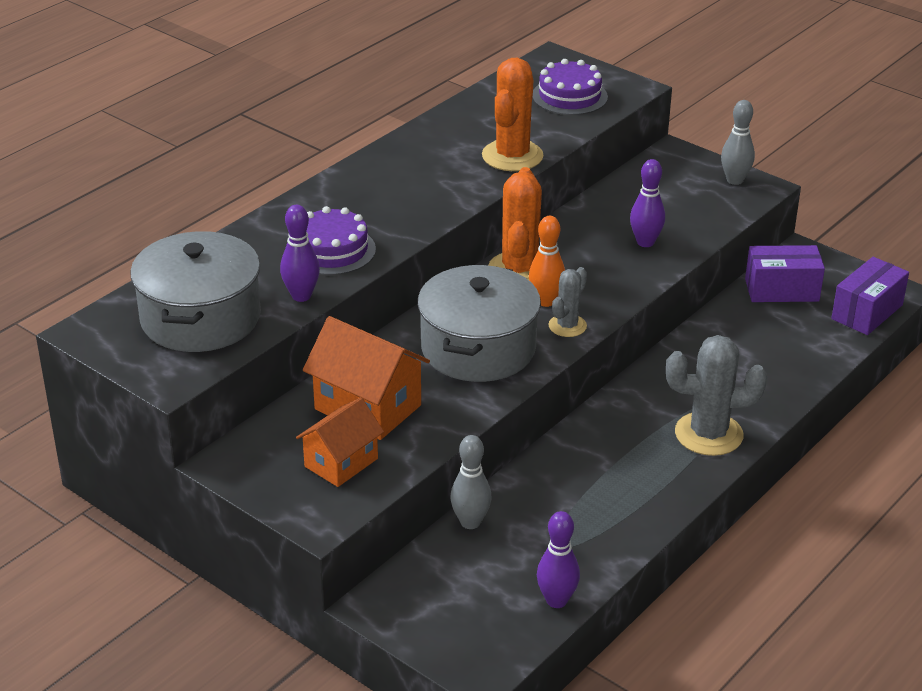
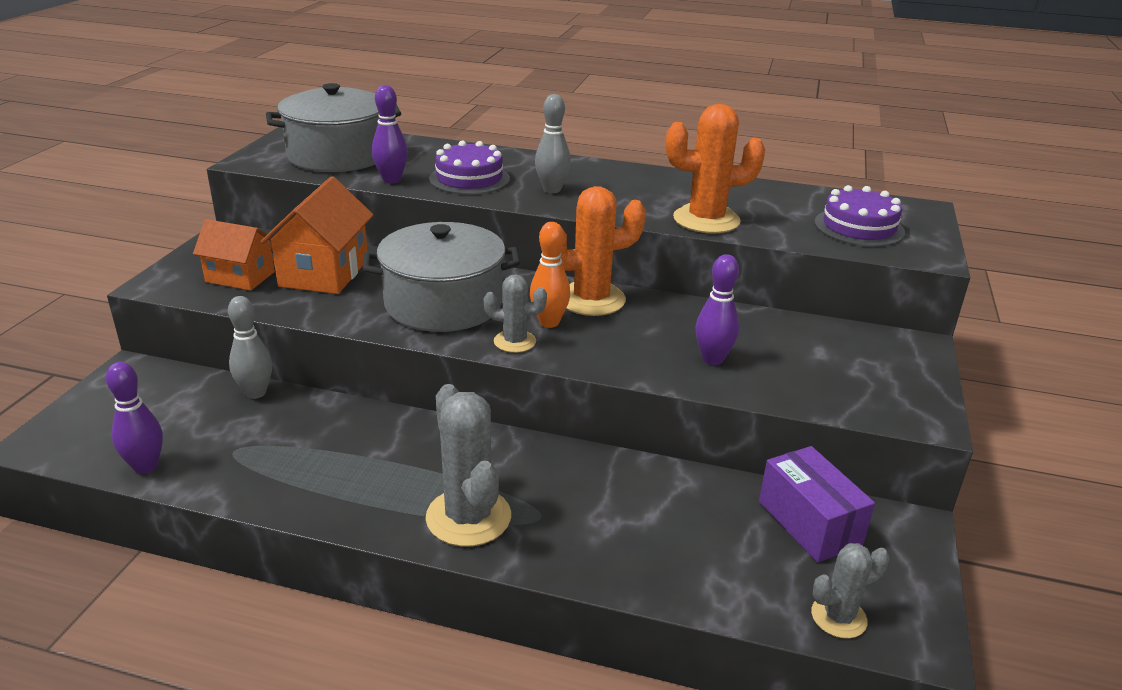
camera: 65 degrees right, 5 degrees down
grey bowling pin [721,100,755,185] -> grey bowling pin moved to [535,94,571,193]
purple box [831,257,909,335] -> grey cactus [811,543,889,638]

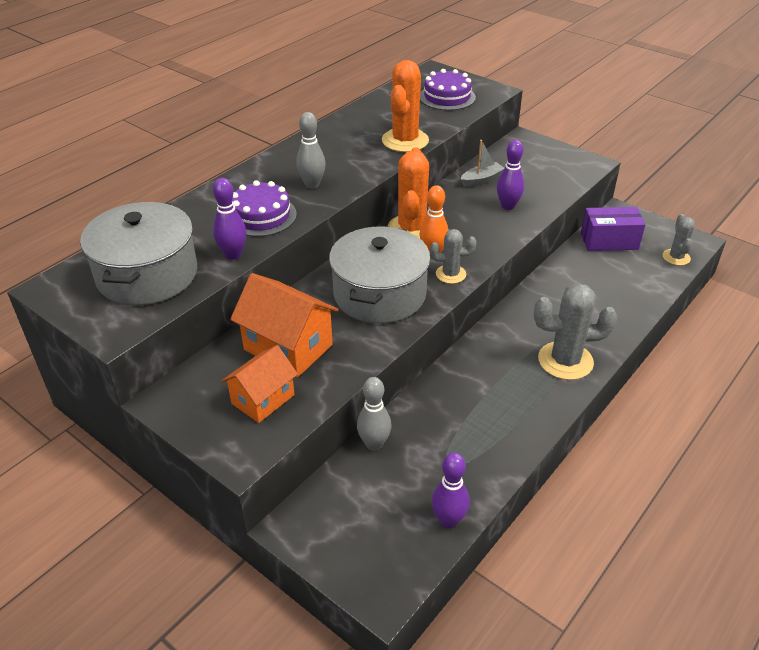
camera: 65 degrees left, 10 degrees up
grey cactus [484,274,547,353] -> grey cactus turned 60 degrees clockwise [430,229,477,284]
none -> grey boat [460,140,504,187]

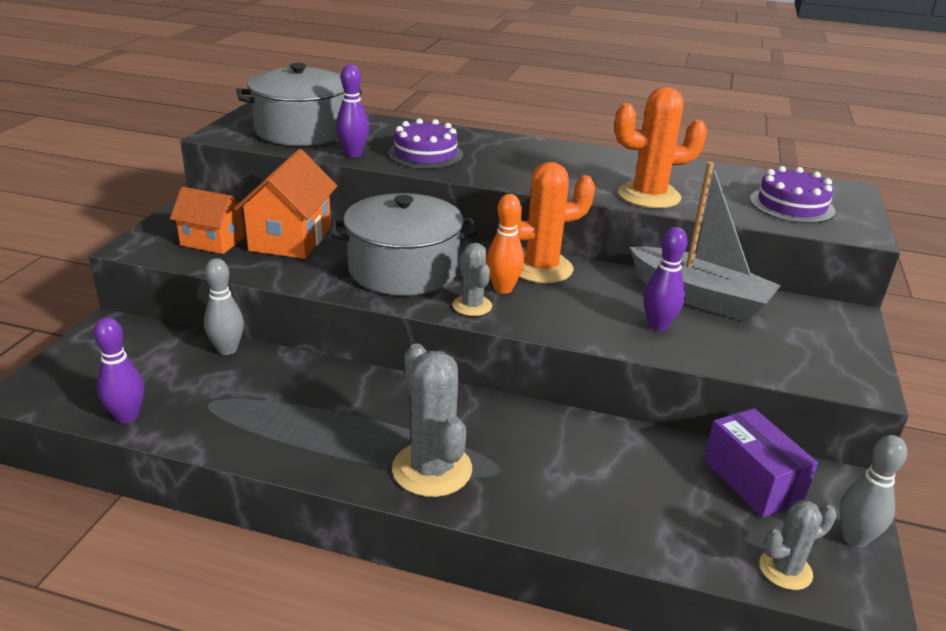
camera: 65 degrees right, 10 degrees down
grey bowling pin [296,112,326,189] -> grey bowling pin moved to [839,435,907,548]
grey boat [460,140,504,187] -> grey boat [630,162,781,322], size x2.06

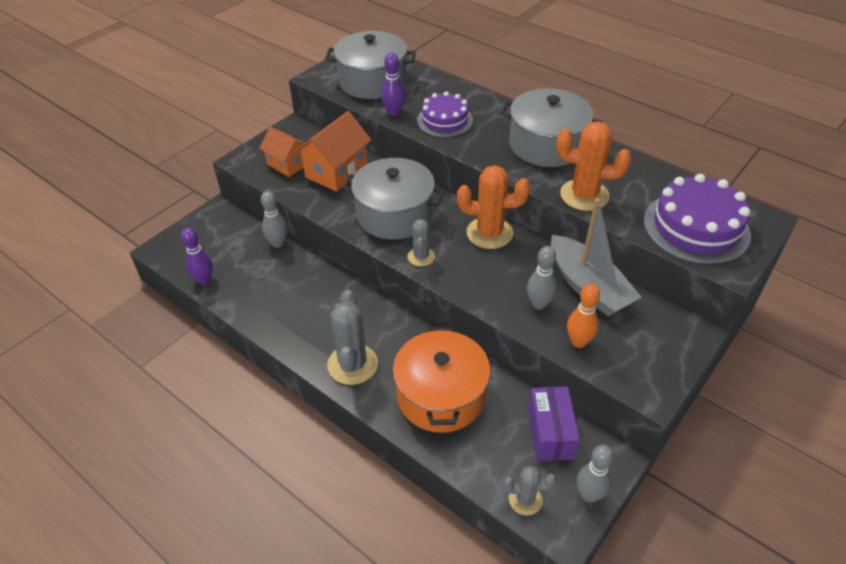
camera: 25 degrees right, 15 degrees up
orange bowling pin [486,194,524,294] -> orange bowling pin moved to [567,284,600,348]
purple bowling pin [643,227,688,331] -> grey bowling pin [527,246,557,310]
purple cake [750,166,835,223] -> purple cake [643,174,751,265], size x1.56
none -> orange pot [393,327,491,433]
none -> grey pot [500,88,603,167]

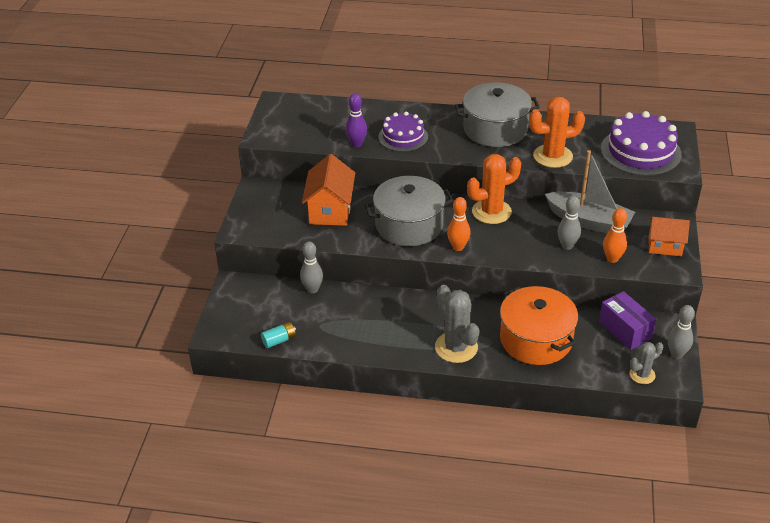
camera: 30 degrees left, 5 degrees down
purple bowling pin [181,227,213,285] -> turquoise battery [261,322,296,348]
orange house [259,127,307,177] -> orange house moved to [649,217,690,256]
grey pot [325,31,416,99] -> none
grey cactus [407,219,435,267] -> orange bowling pin [447,197,471,251]

